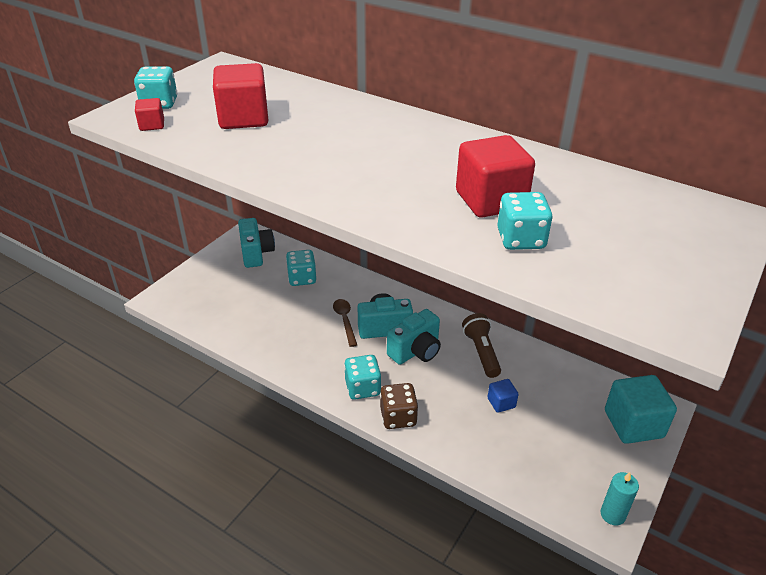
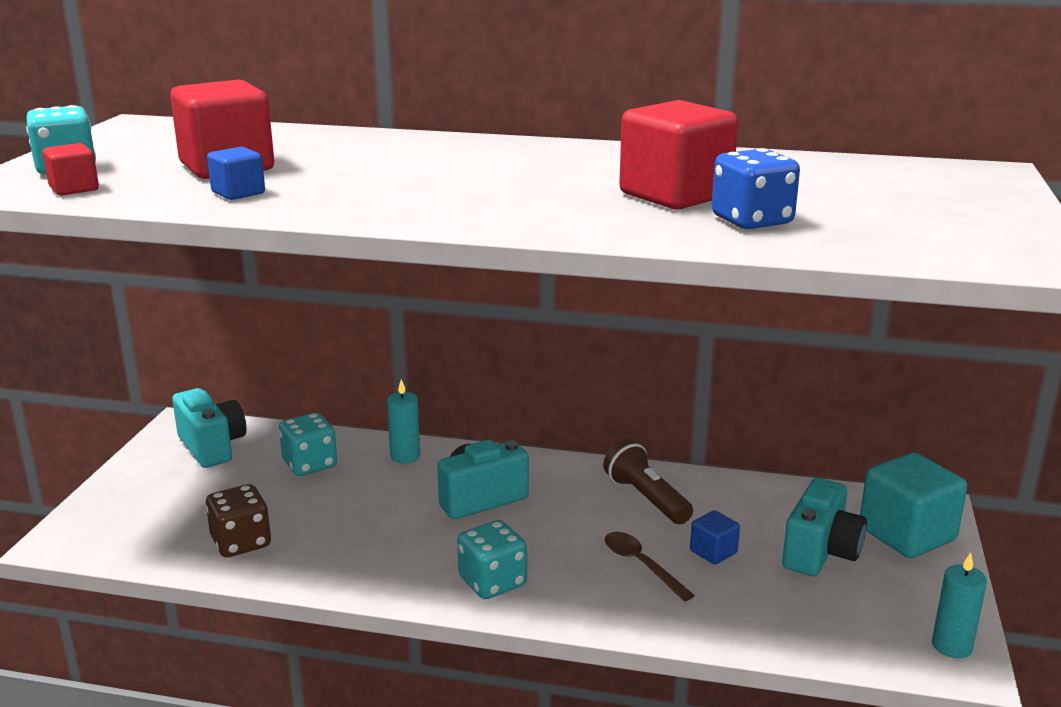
camera: 20 degrees left, 15 degrees down
brown spoon [333,299,357,347] -> brown spoon moved to [605,532,695,602]
brown dice [380,383,418,429] -> brown dice moved to [205,484,271,557]
turquoise camera [387,309,441,365] -> turquoise camera moved to [782,478,867,576]
turquoise dice [497,192,553,250] -> blue dice [712,148,800,229]
none -> blue cube [207,147,265,200]
none -> turquoise candle [387,379,420,464]

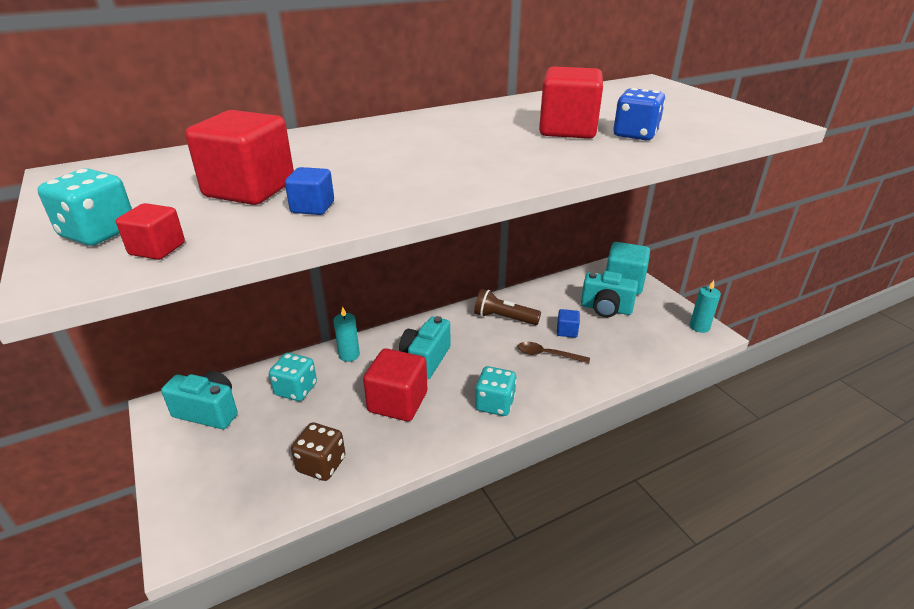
camera: 40 degrees left, 10 degrees up
turquoise camera [782,478,867,576] -> turquoise camera turned 120 degrees clockwise [581,271,638,317]
none -> red cube [363,348,427,421]

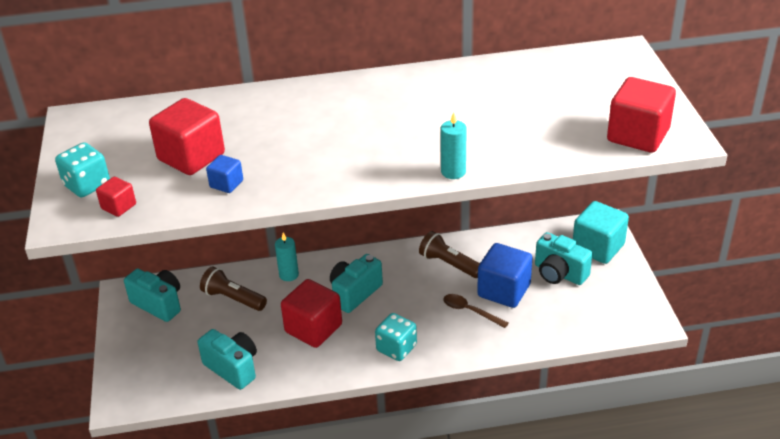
camera: 20 degrees right, 5 degrees up
turquoise dice [269,353,317,401] -> brown flashlight [200,266,267,311]
brown dice [291,422,346,481] -> turquoise camera [197,329,257,390]
red cube [539,66,603,139] -> red cube moved to [607,77,676,153]
blue cube [557,309,580,338] -> blue cube [477,243,533,308], size x2.04
blue dice [613,88,665,140] -> none
turquoise candle [690,280,721,333] -> turquoise candle moved to [441,112,467,179]

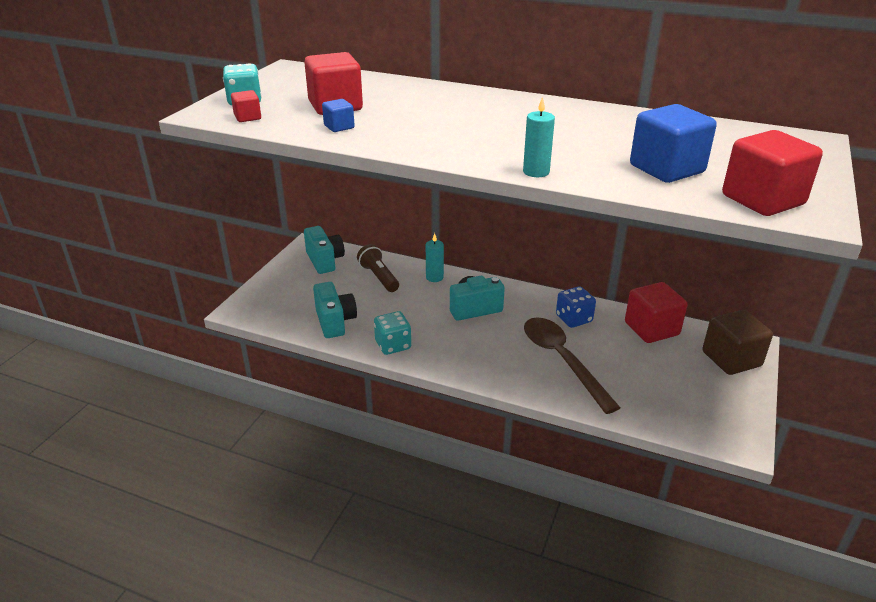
camera: 30 degrees right, 5 degrees down
red cube [281,279,342,348] -> red cube moved to [625,282,687,343]
turquoise dice [375,313,417,361] -> turquoise dice moved to [374,311,411,355]
brown flashlight [419,231,480,278] -> blue dice [556,286,596,328]
brown spoon [443,294,508,328] -> brown spoon [524,318,621,414], size x2.01
blue cube [477,243,533,308] -> blue cube moved to [630,104,717,183]
turquoise camera [535,232,592,285] -> none
turquoise cube [573,201,629,264] -> brown cube [702,310,773,375]

